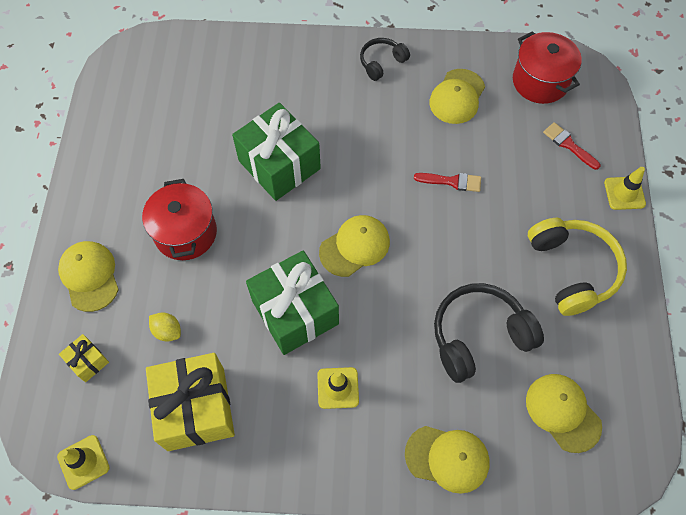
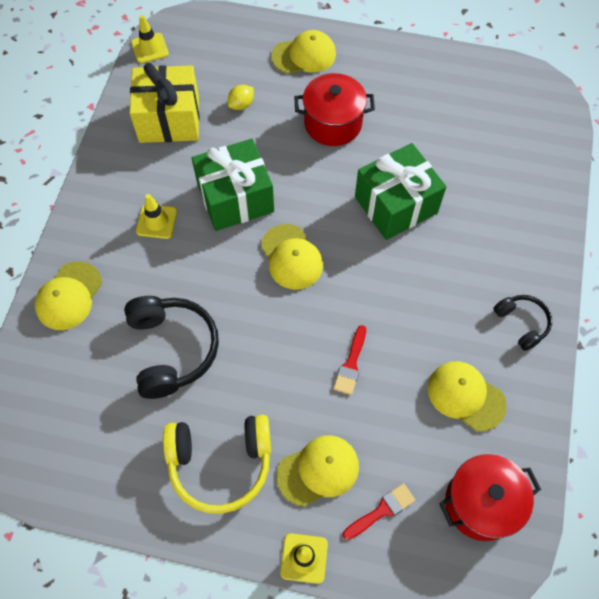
camera: 100 degrees right, 0 degrees up
yellow gift [59,334,109,382] -> none
yellow cap [526,374,602,453] -> yellow cap moved to [277,435,359,506]

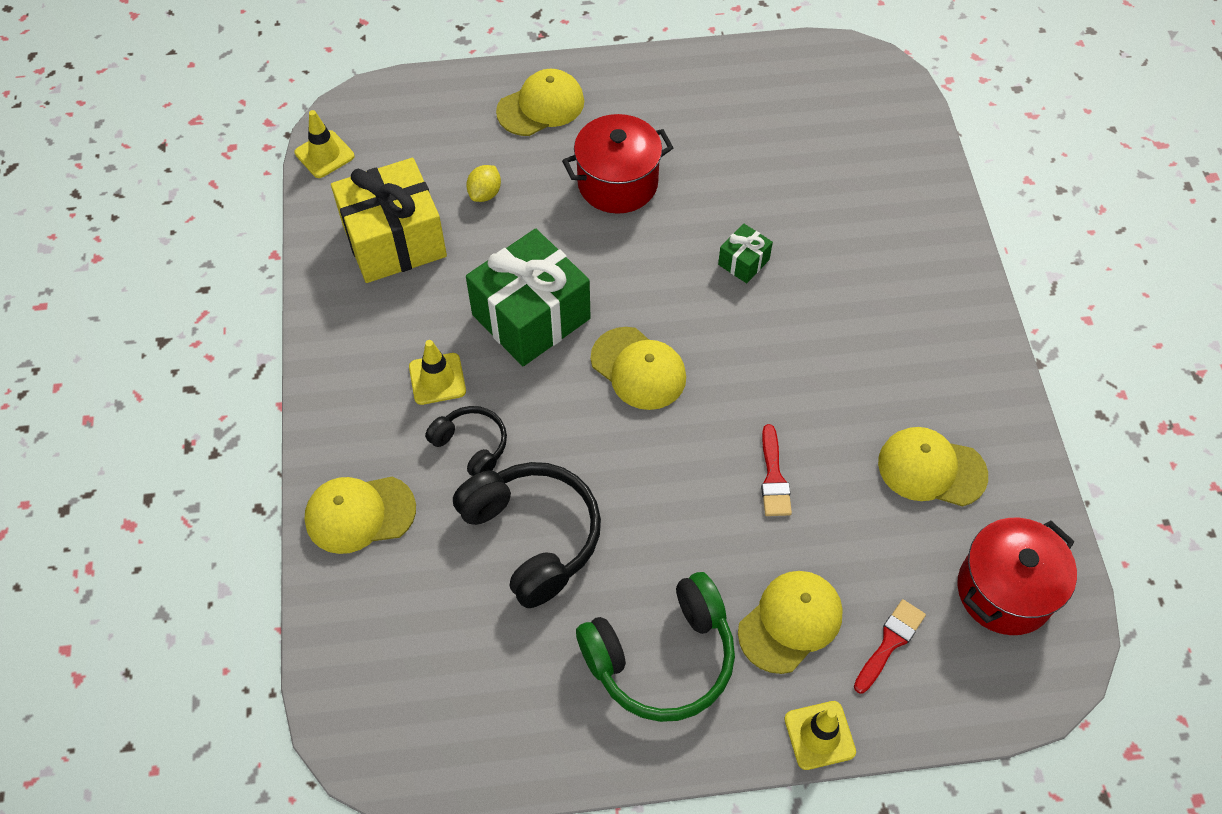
camera: 20 degrees left, 5 degrees down
yellow cap [35,261,102,330] -> yellow cap turned 75 degrees clockwise [305,477,416,554]
yellow headphones [163,415,271,514] -> green headphones [576,572,735,722]
green gift [355,143,446,240] -> green gift [718,223,773,283], size x0.45
black headphones [493,295,552,351] -> black headphones moved to [425,406,507,476]

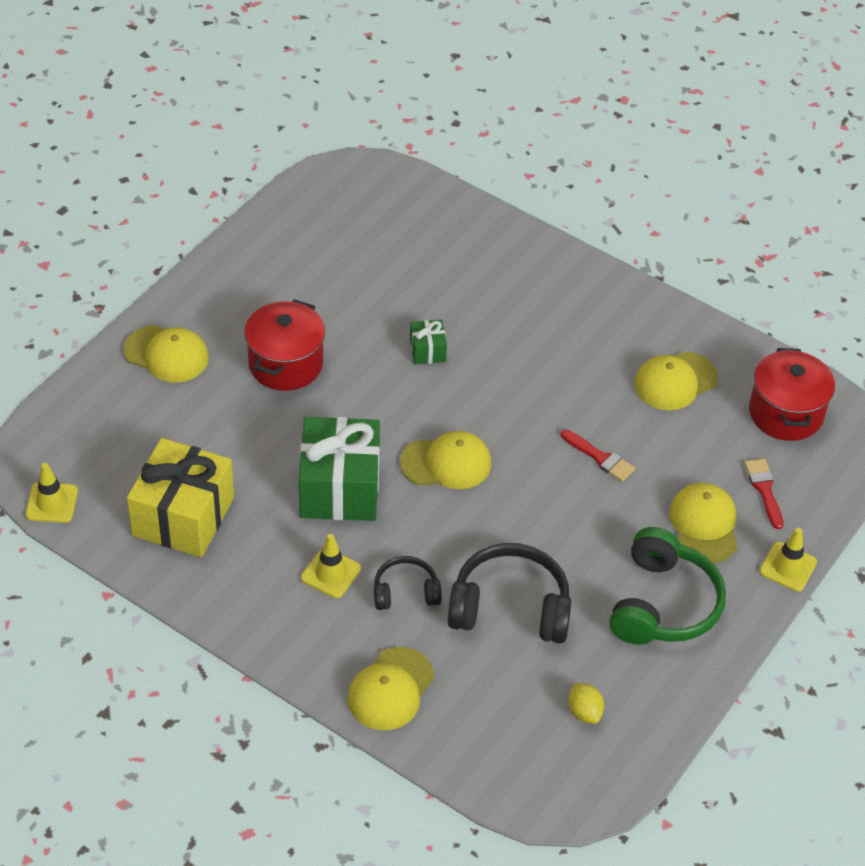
camera: 50 degrees left, 10 degrees down
yellow lemon [466,165,501,202] -> yellow lemon moved to [568,683,604,724]
yellow cap [496,69,584,136] -> yellow cap turned 105 degrees clockwise [123,325,209,383]

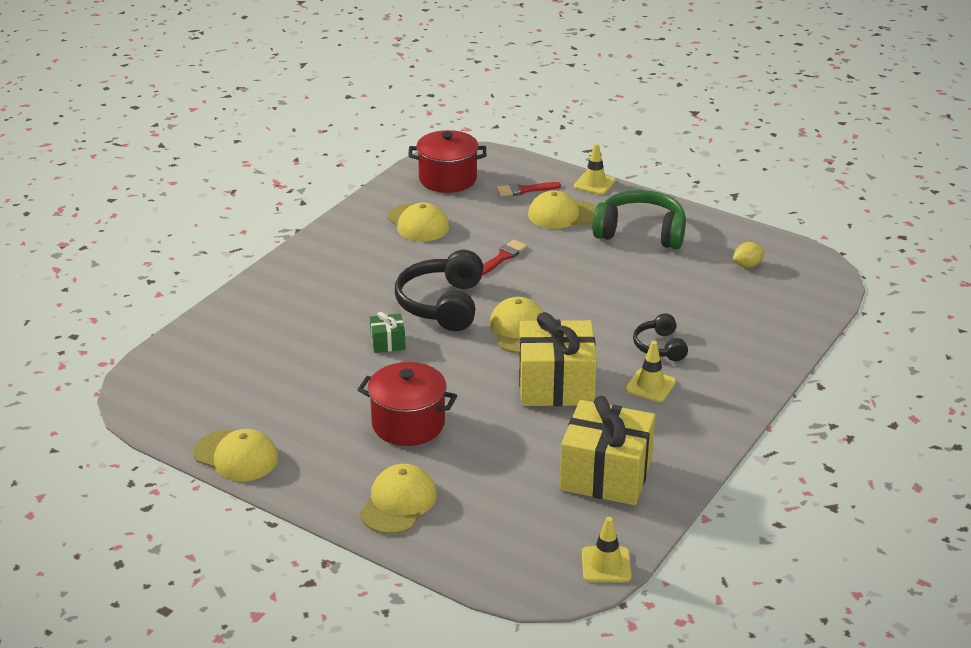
camera: 90 degrees left, 15 degrees down
green gift [299,417,380,521] -> yellow gift [519,312,597,406]
yellow cap [347,647,434,730] -> yellow cap moved to [194,429,278,481]
black headphones [448,543,571,643] -> black headphones moved to [395,250,483,331]

